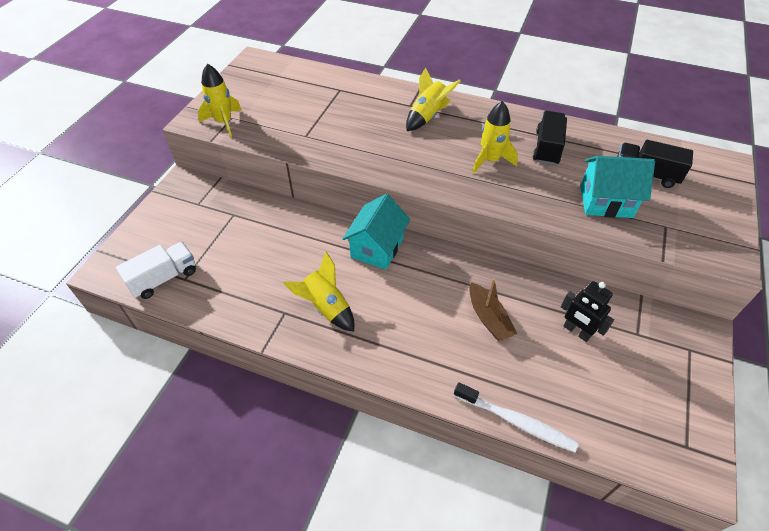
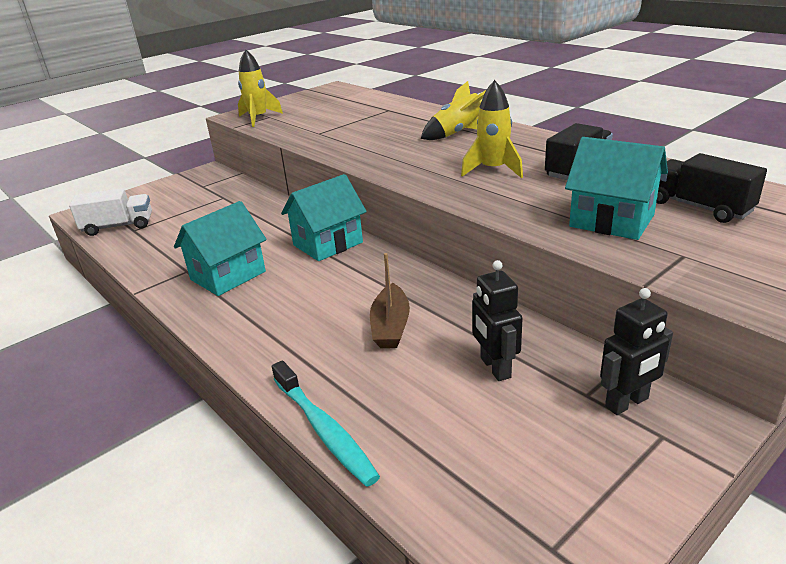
camera: 30 degrees right, 20 degrees down
yellow rocket [283,251,354,332] -> turquoise house [174,201,267,296]
white toothbrush [454,382,579,453] -> turquoise toothbrush [272,360,380,487]
none -> black robot [600,288,673,415]

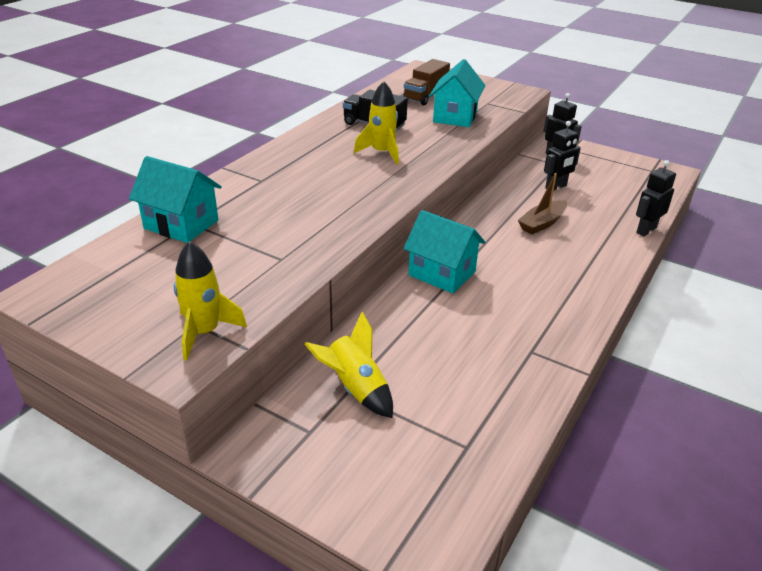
camera: 110 degrees left, 5 degrees up
white truck [69,188,152,236] -> none
turquoise house [174,201,267,296] -> turquoise house moved to [129,156,222,243]
turquoise toothbrush [272,360,380,487] -> black robot [636,160,676,236]
brown boat [370,253,410,348] -> brown boat turned 150 degrees clockwise [518,173,567,234]
yellow rocket [421,81,487,140] -> yellow rocket moved to [304,312,393,418]
black truck [656,153,767,223] -> brown truck [403,59,450,106]

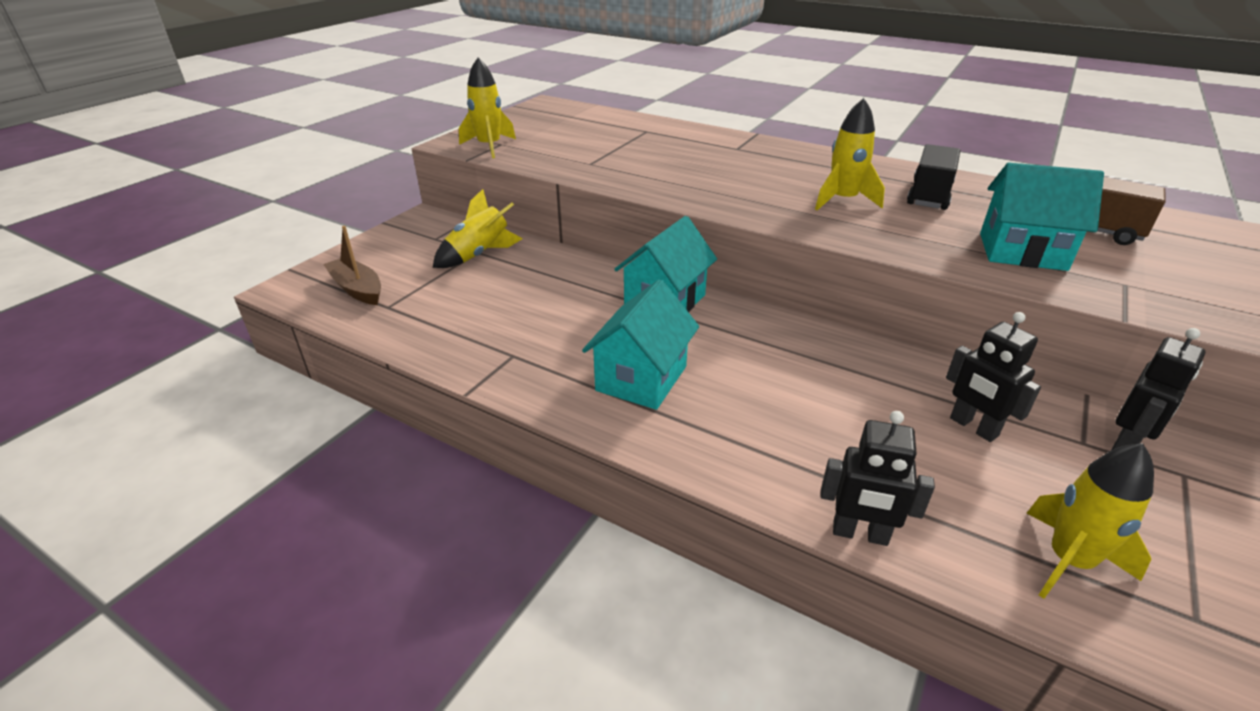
camera: 90 degrees right, 0 degrees up
turquoise house [129,156,222,243] -> turquoise house moved to [582,279,699,410]
brown boat [518,173,567,234] -> brown boat moved to [323,226,381,305]
black robot [636,160,676,236] -> black robot turned 150 degrees clockwise [820,411,935,546]
none -> yellow rocket [1026,443,1154,599]

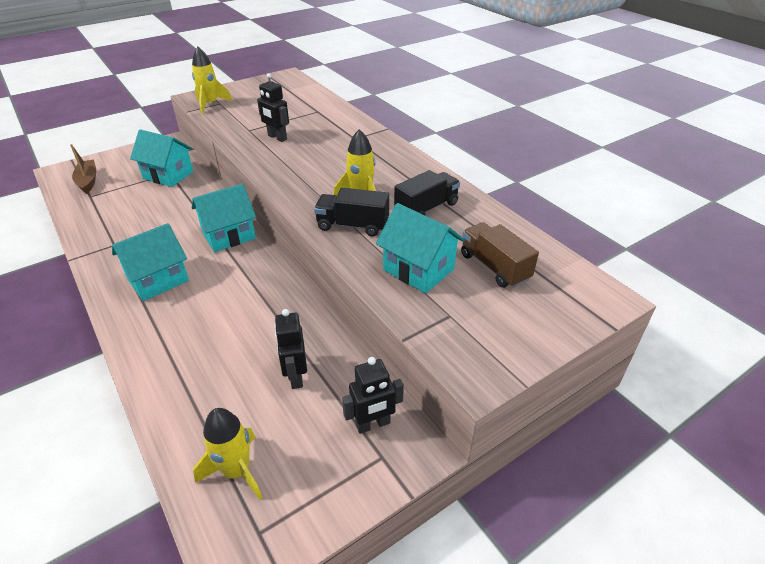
camera: 25 degrees right, 5 degrees up
yellow rocket [433,189,523,268] -> turquoise house [130,129,193,187]
black robot [820,411,935,546] -> black robot moved to [257,73,289,142]
none -> black truck [314,188,389,237]

